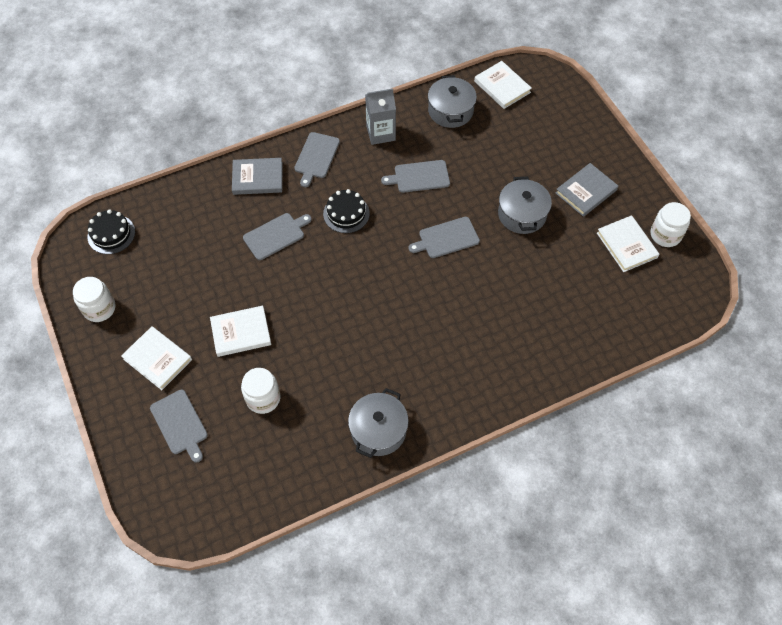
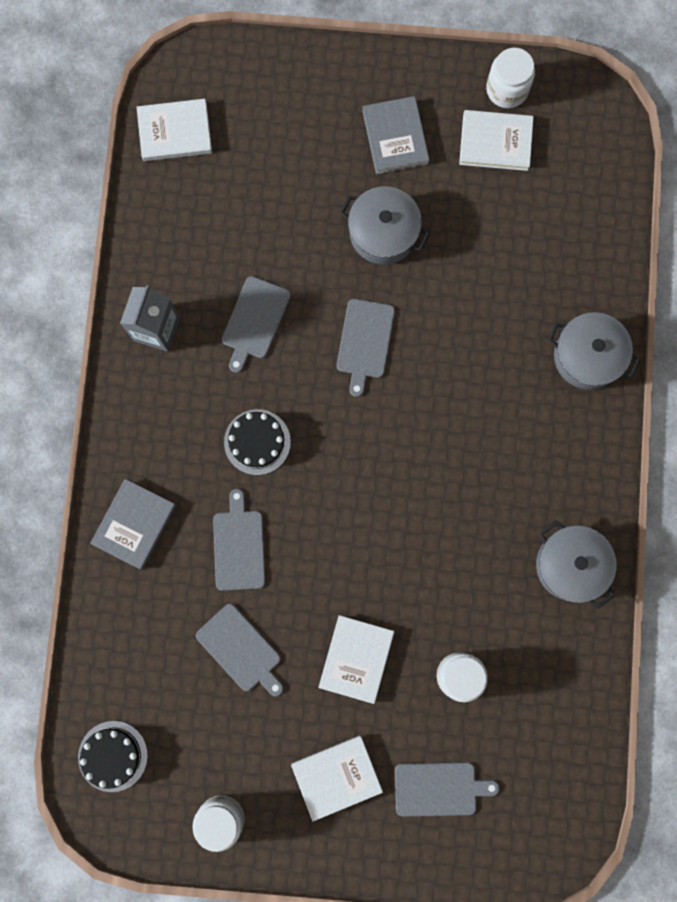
camera: 60 degrees left, 20 degrees up
grey cutting board [294,132,340,187] -> grey cutting board moved to [196,604,284,696]
grey pot [428,75,477,128] -> grey pot moved to [548,312,641,390]

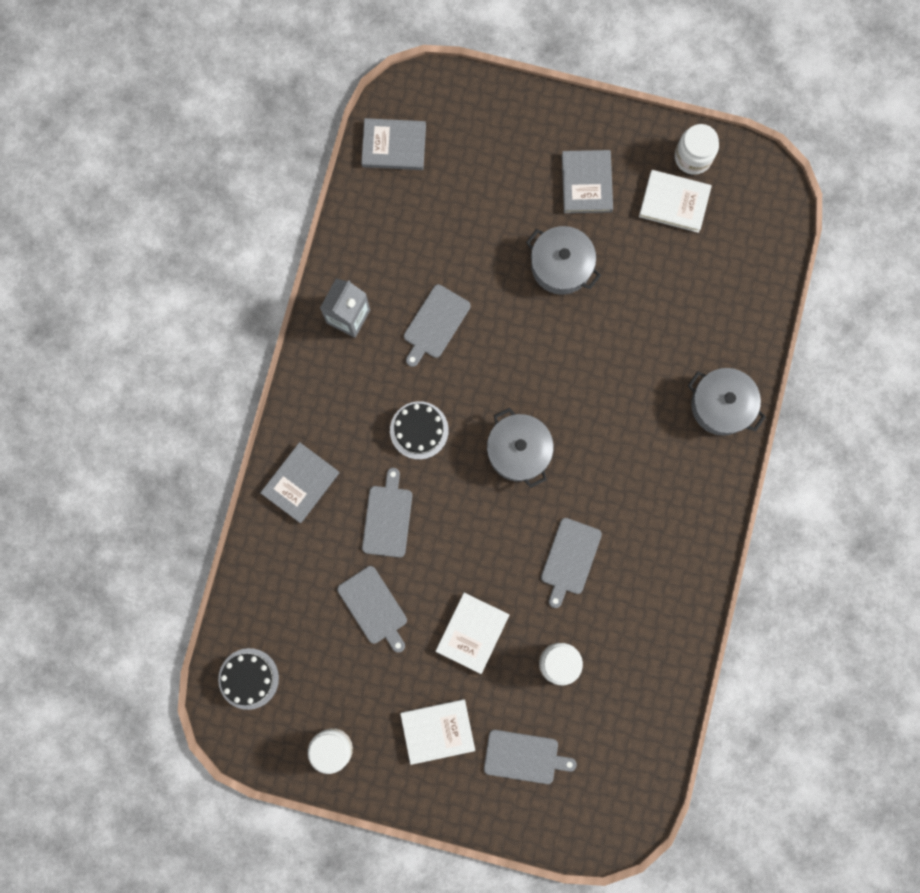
camera: 10 degrees right, 0 degrees up
white book [137,99,212,161] -> grey book [361,118,426,170]
grey cutting board [337,299,395,397] -> grey cutting board moved to [541,518,602,608]
grey pot [536,520,617,609] -> grey pot moved to [487,408,554,488]

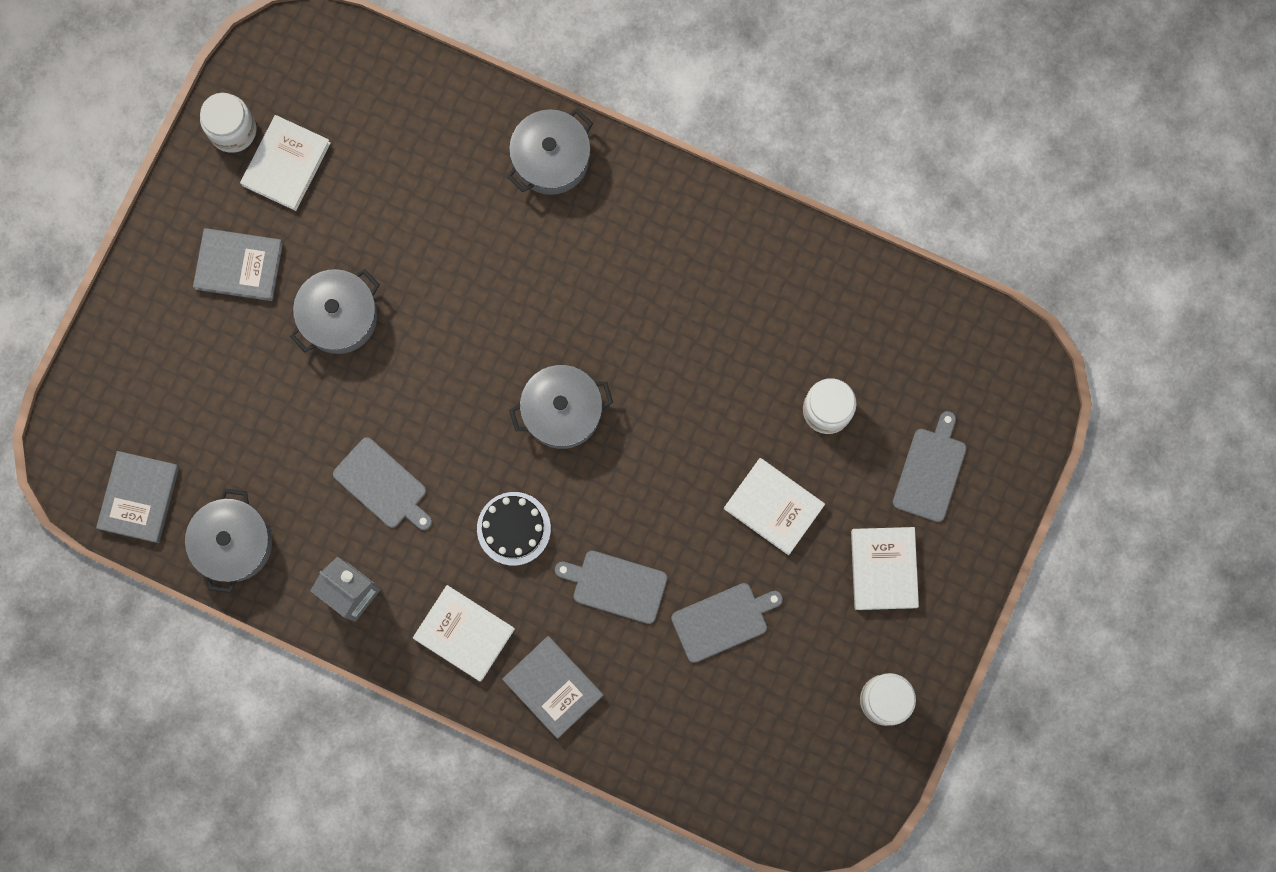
camera: 80 degrees left, 0 degrees up
black cake [218,648,279,710] -> none
grey cutting board [541,518,602,608] -> none
none -> grey pot [185,489,272,593]
none -> white book [413,585,515,682]

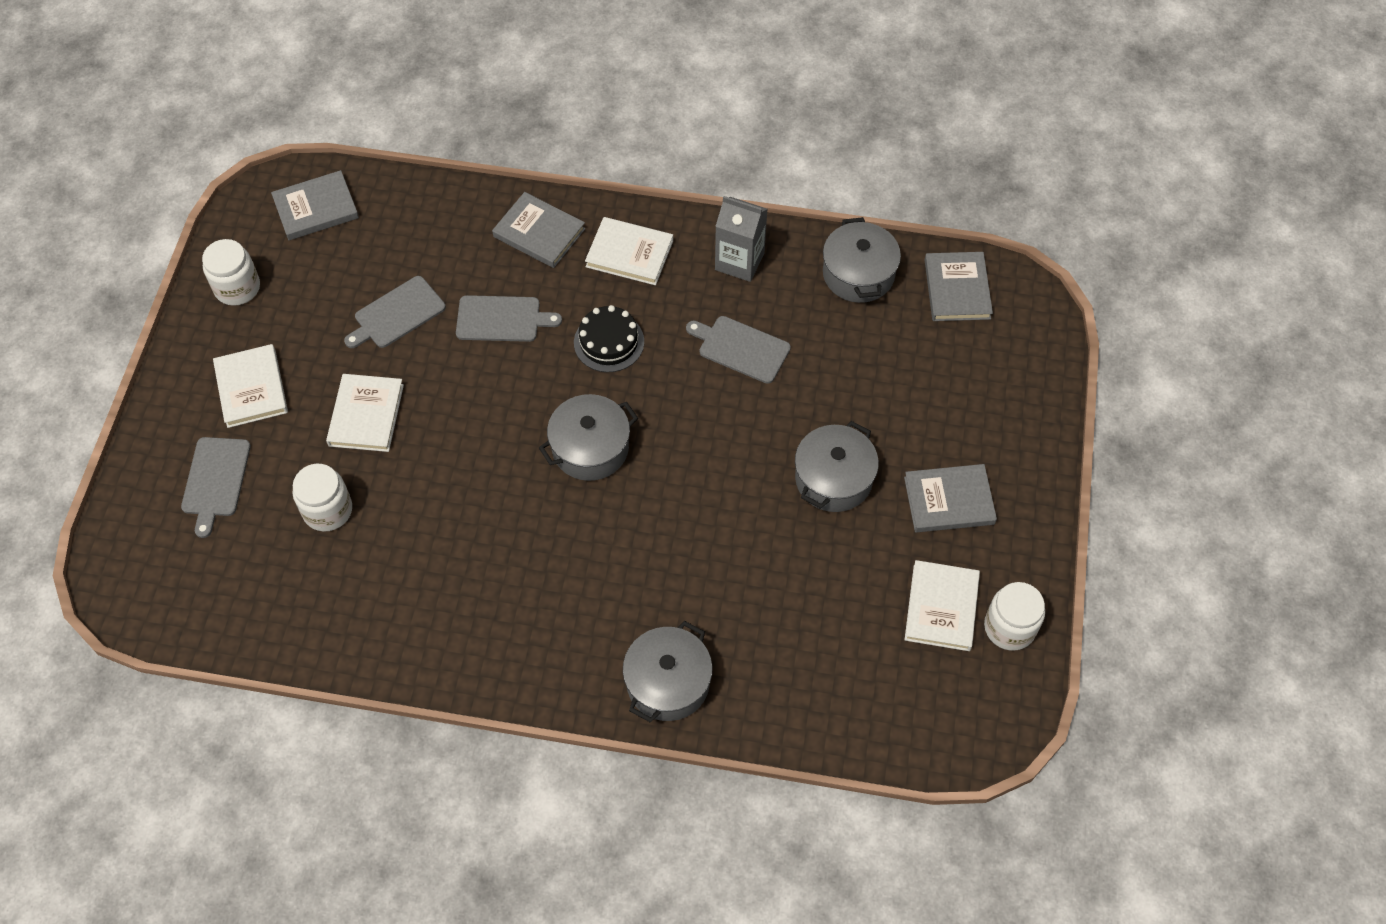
camera: 165 degrees right, 20 degrees down
white book [724,458,825,555] -> white book turned 75 degrees clockwise [326,374,404,452]
none -> grey book [271,170,359,240]

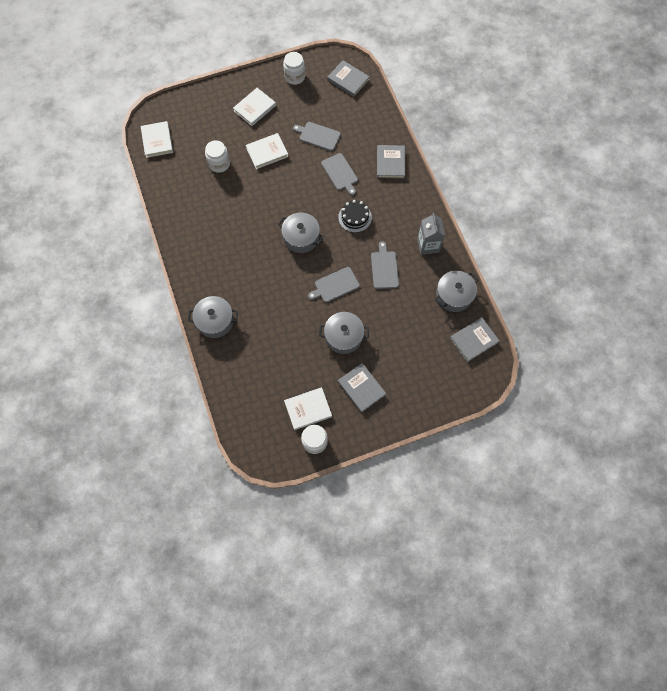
camera: 60 degrees right, 10 degrees up
grey cutting board [181,437,251,538] -> grey cutting board moved to [308,267,360,302]
white book [585,217,673,285] -> white book moved to [141,121,173,158]

